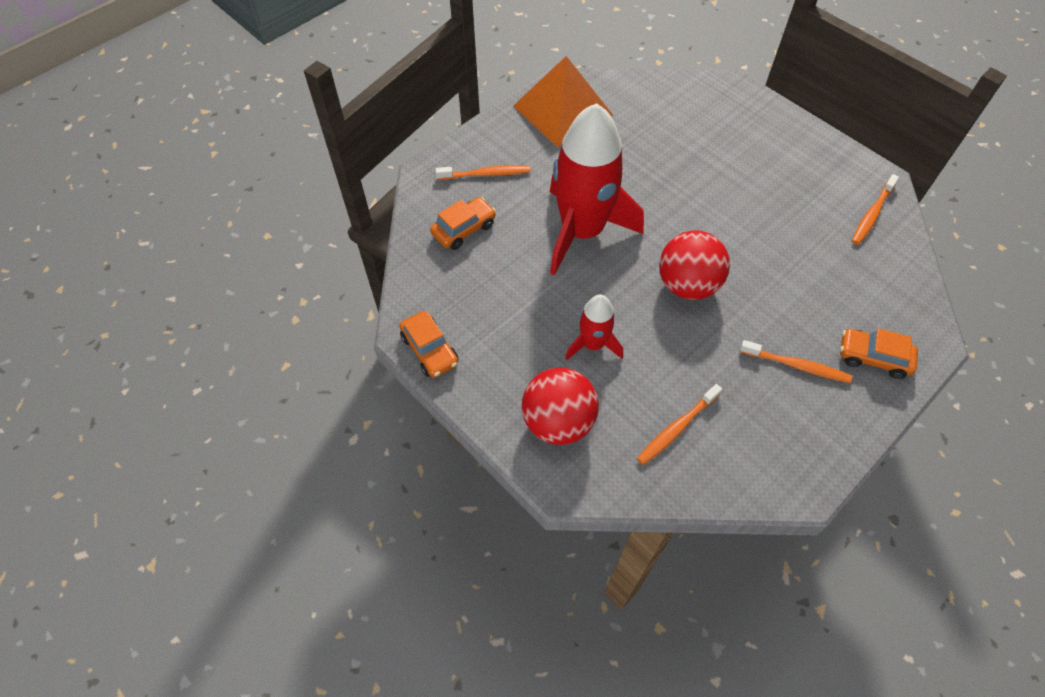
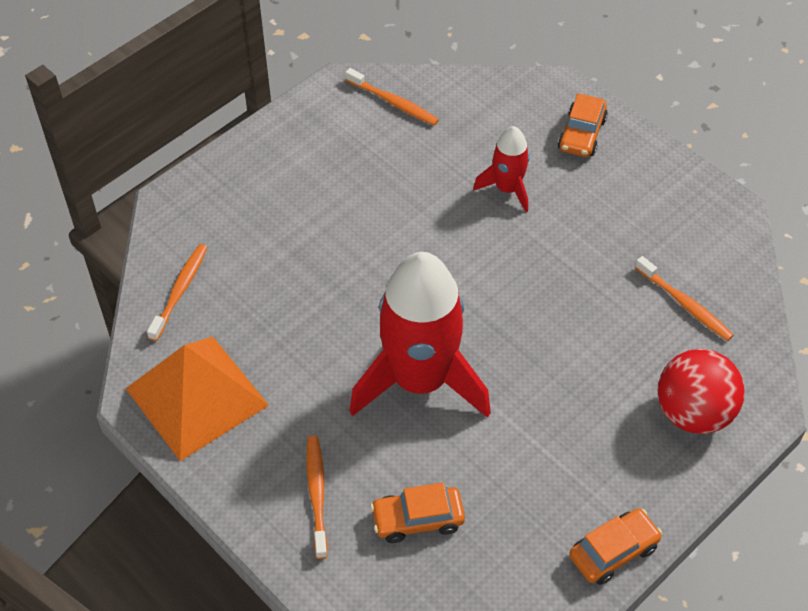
camera: 90 degrees left, 5 degrees down
orange car [430,197,496,250] -> orange car turned 60 degrees counterclockwise [370,482,465,543]
red rocket [565,295,623,360] -> red rocket moved to [473,126,530,212]
red ball [659,230,730,300] -> none
orange toothbrush [740,340,852,383] -> orange toothbrush moved to [147,244,208,341]

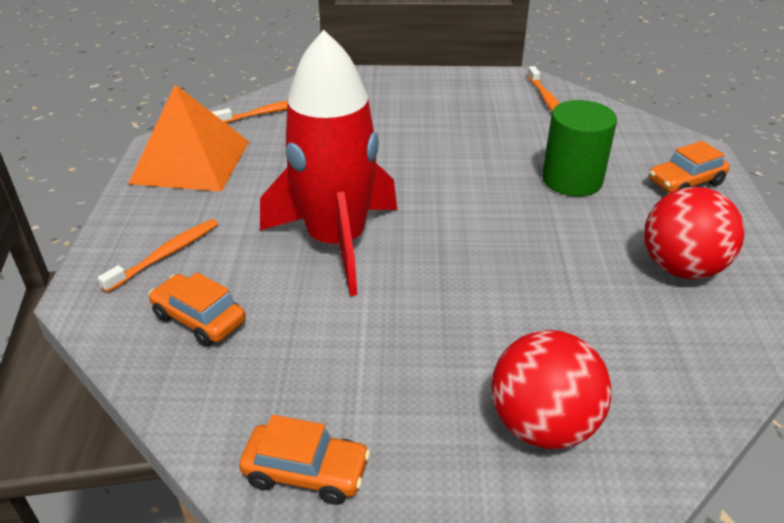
camera: 45 degrees right, 15 degrees down
red rocket [473,126,530,212] -> green cylinder [542,100,617,196]
orange toothbrush [635,256,734,341] -> none
none -> red ball [644,187,745,279]

